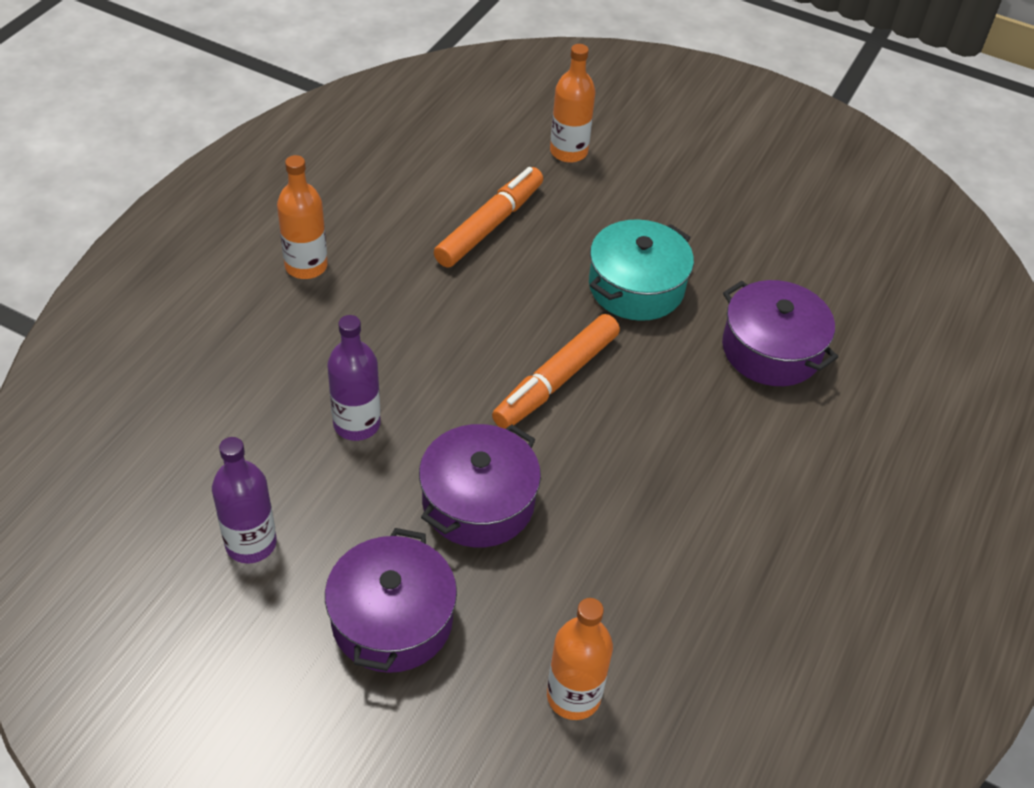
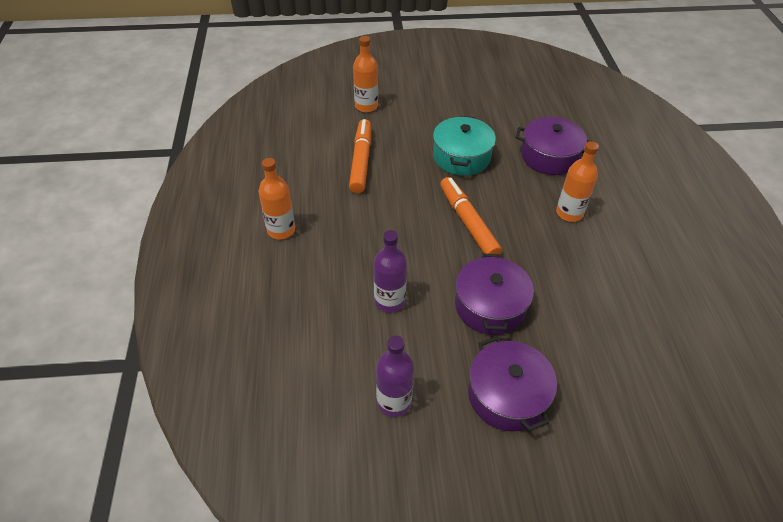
camera: 30 degrees left, 0 degrees up
orange marker [492,314,620,429] -> orange marker turned 150 degrees clockwise [440,177,502,254]
orange bottle [547,598,613,720] -> orange bottle moved to [556,141,599,222]

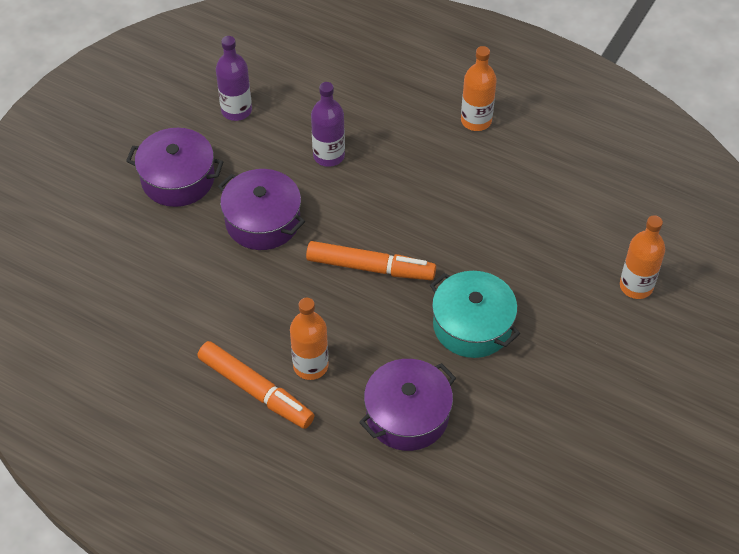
camera: 125 degrees right, 5 degrees up
orange marker [349,119,371,193] -> orange marker moved to [197,341,314,429]

